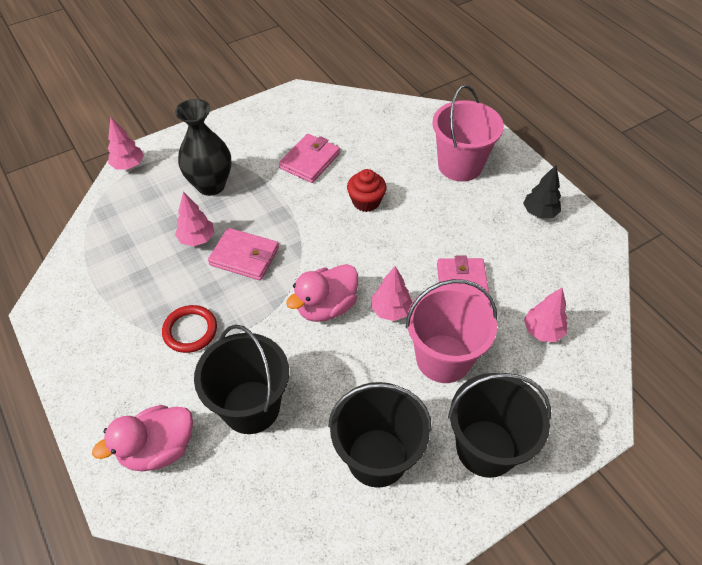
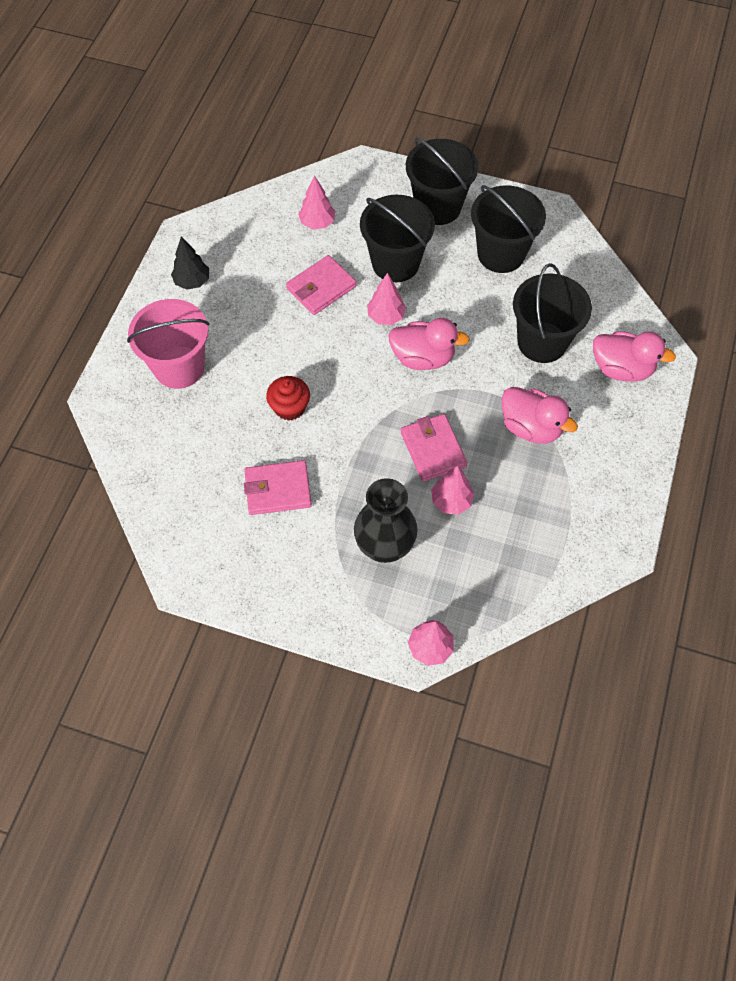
camera: 130 degrees left, 10 degrees up
red ring [162,305,217,353] -> pink duck [502,387,578,444]
pink bucket [406,279,497,383] -> black bucket [360,195,435,282]

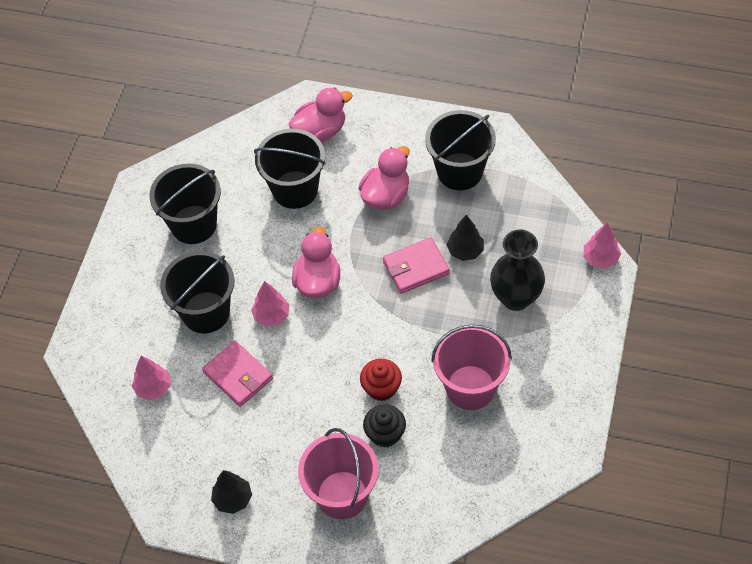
camera: 90 degrees left, 5 degrees down
pink wallet [244,460,312,515] -> pink bucket [431,325,512,410]
black bucket [406,137,478,225] -> black bucket moved to [425,110,496,190]
pink tree [431,466,474,515] -> black tree [447,215,484,261]
pink duck [593,331,676,381] -> pink duck turned 45 degrees clockwise [289,88,353,143]
none -> black cupcake [363,404,406,448]

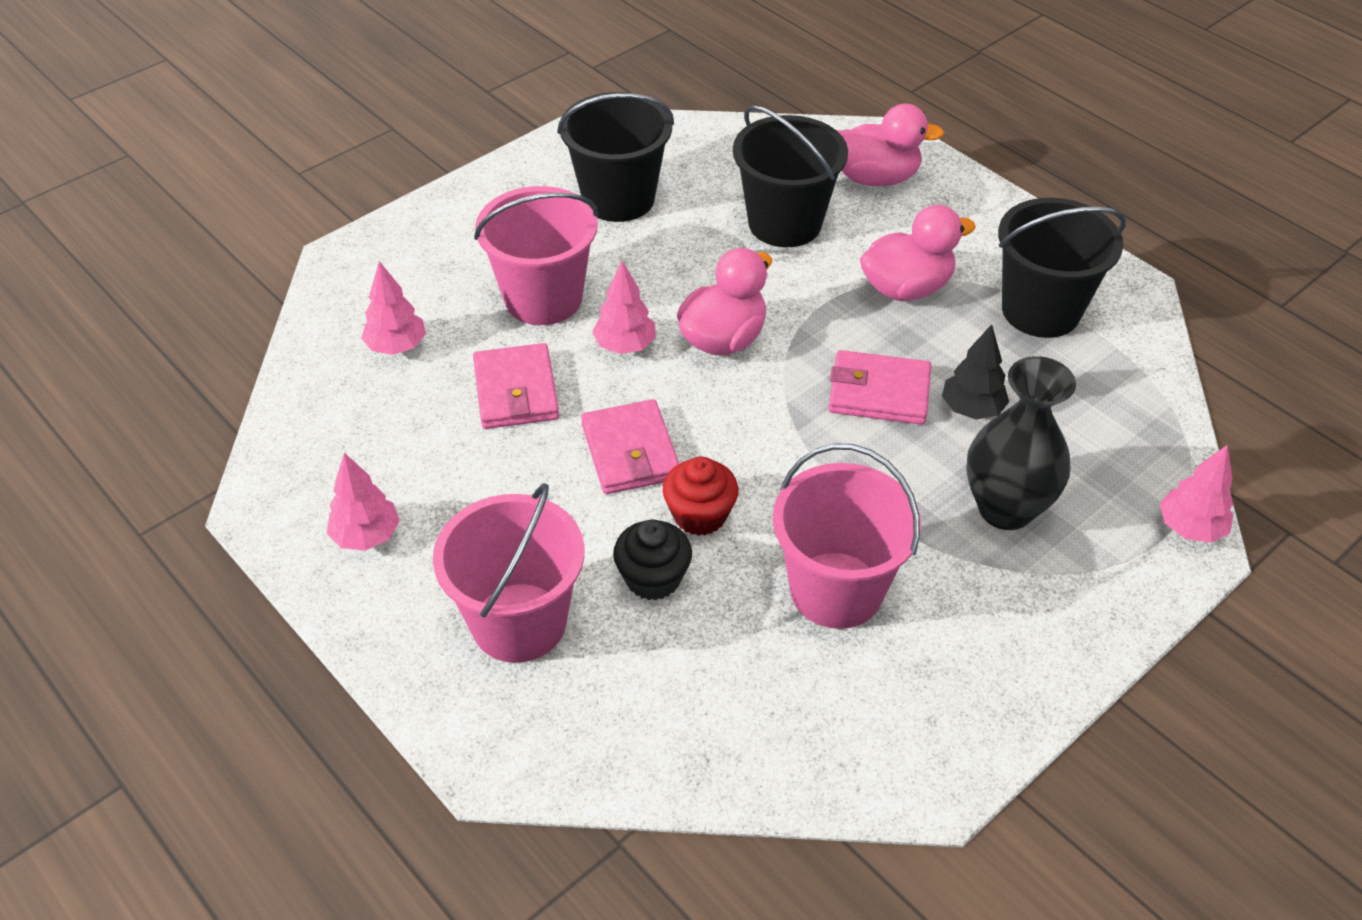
camera: 30 degrees right, 10 degrees down
black bucket [160,251,235,333] -> pink bucket [474,186,598,325]
black tree [211,470,252,514] -> pink tree [327,453,400,551]
none -> pink wallet [581,399,679,494]

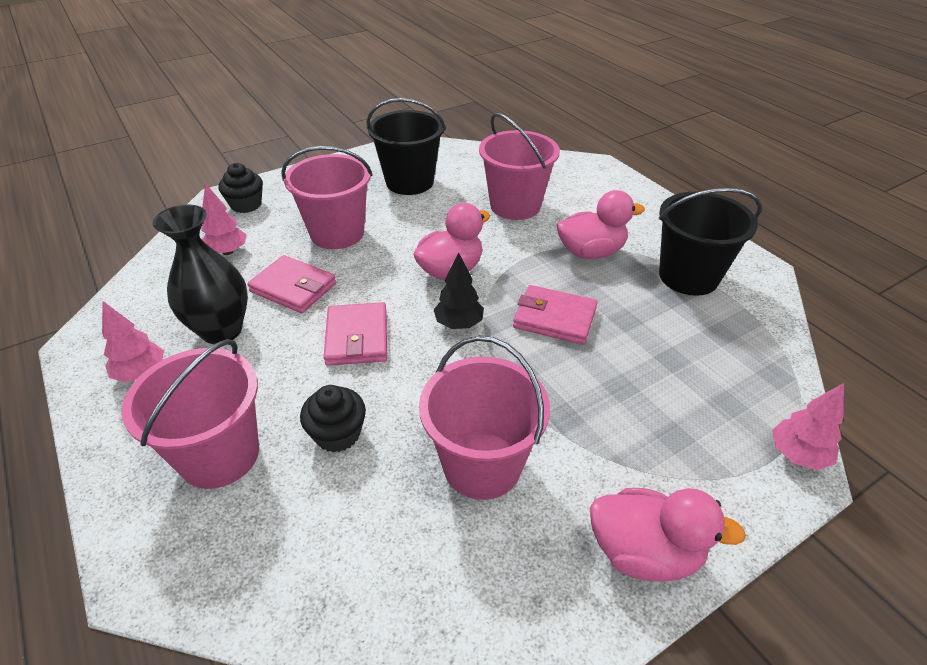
camera: 10 degrees right, 5 degrees down
pink wallet [473,343,559,429] -> pink wallet turned 60 degrees counterclockwise [247,255,336,313]
pink tree [592,261,656,354] -> none
red cupcake [663,457,738,536] -> none
black bucket [733,105,848,247] -> pink bucket [479,113,560,220]
pink duck [836,104,944,186] -> pink duck moved to [590,488,746,582]
black tree [942,324,1009,420] -> black tree moved to [434,252,484,329]
black vase [966,356,1076,530] -> black vase moved to [153,205,248,344]
none -> black cupcake [218,163,263,213]

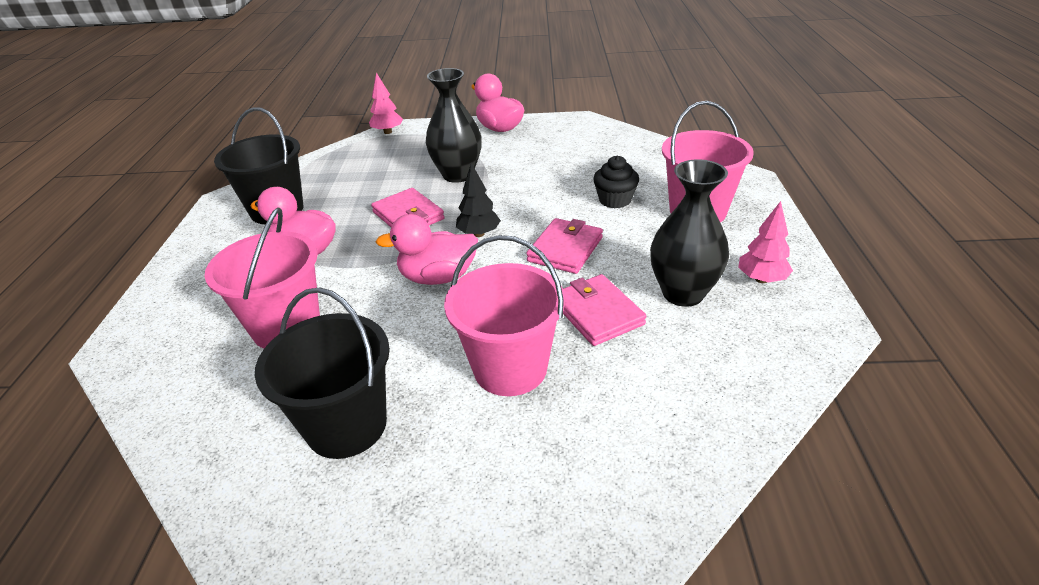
camera: 145 degrees left, 5 degrees down
pink tree [201,183,247,255] -> none
black cupcake [218,163,263,213] -> none
pink bucket [419,336,550,500] -> none
none -> black vase [426,68,482,183]

